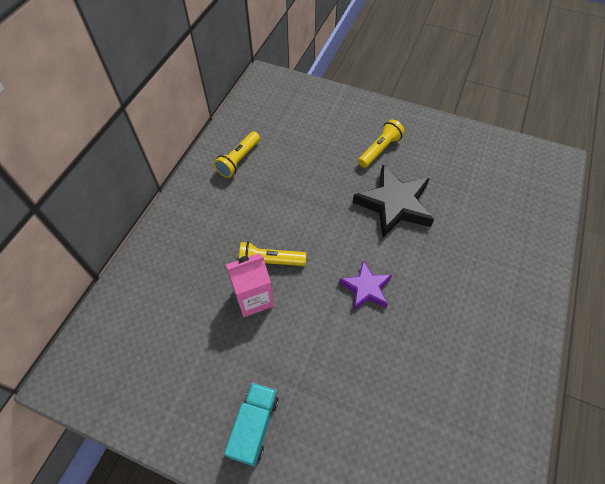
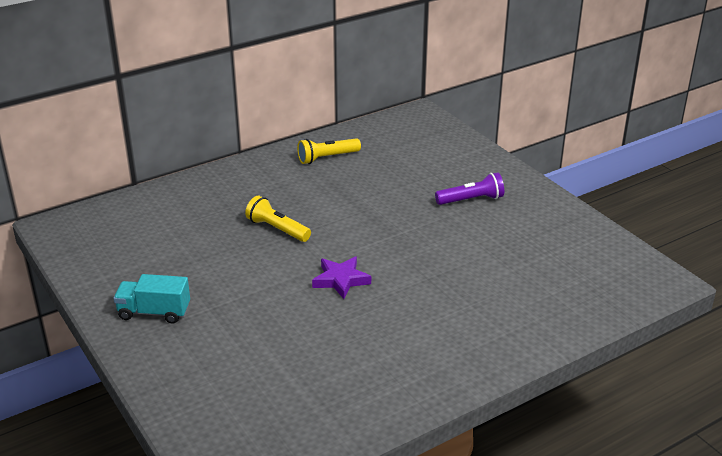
camera: 35 degrees right, 25 degrees down
turquoise truck [224,382,279,466] -> turquoise truck turned 135 degrees counterclockwise [113,274,190,323]
pink carton [226,253,274,317] -> none
black star [353,164,434,237] -> none
yellow flashlight [358,120,405,168] -> purple flashlight [435,172,504,205]

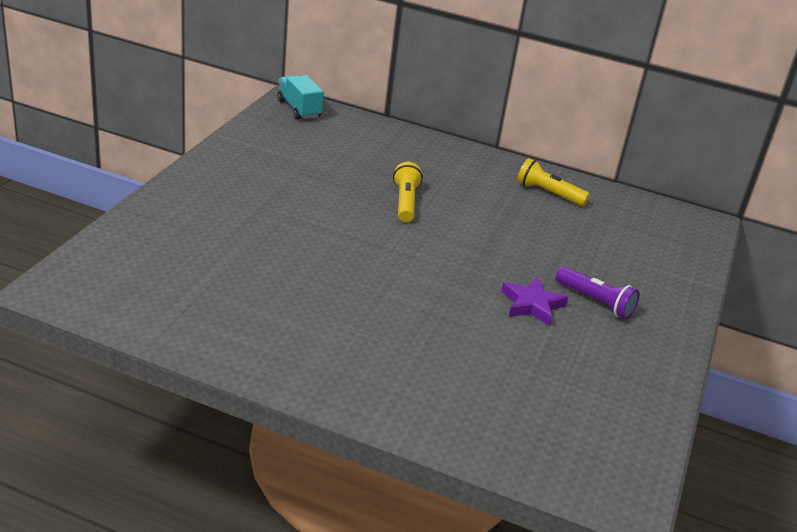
camera: 50 degrees right, 0 degrees up
turquoise truck [113,274,190,323] -> turquoise truck moved to [277,75,324,120]
purple star [312,256,371,299] -> purple star moved to [501,278,568,326]

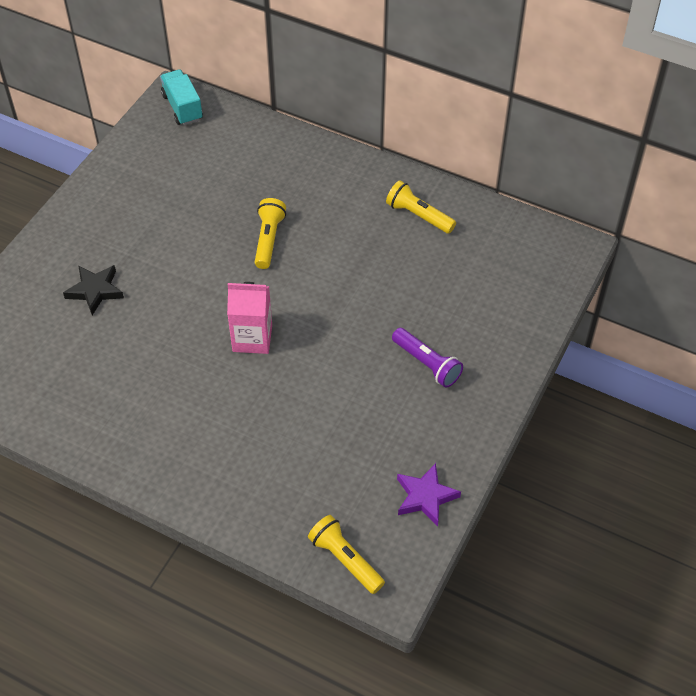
camera: 10 degrees right, 20 degrees up
purple star [501,278,568,326] -> purple star moved to [397,463,461,527]
none -> black star [63,265,124,315]
none -> pink carton [227,282,272,354]
none -> yellow flashlight [308,515,385,594]

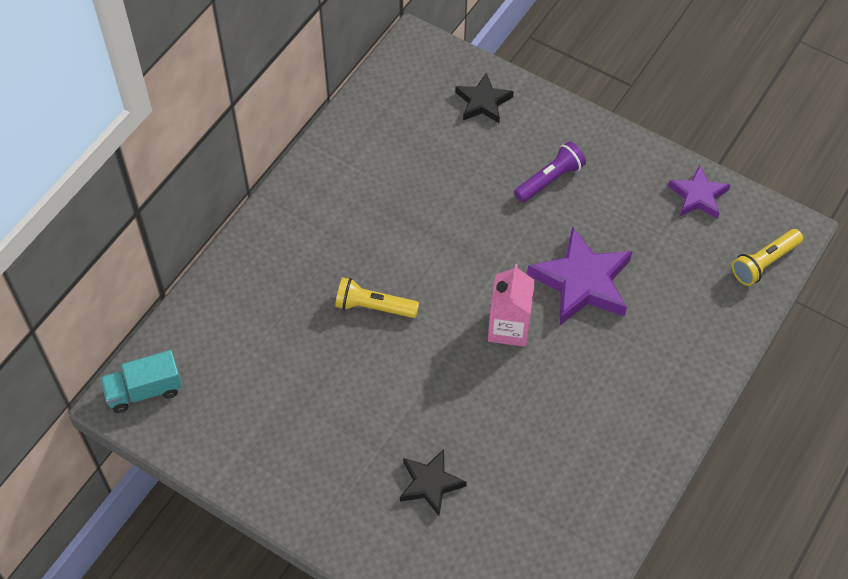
camera: 85 degrees left, 5 degrees up
yellow flashlight [386,180,456,234] -> none
none -> black star [455,73,514,123]
none -> purple star [527,226,632,325]

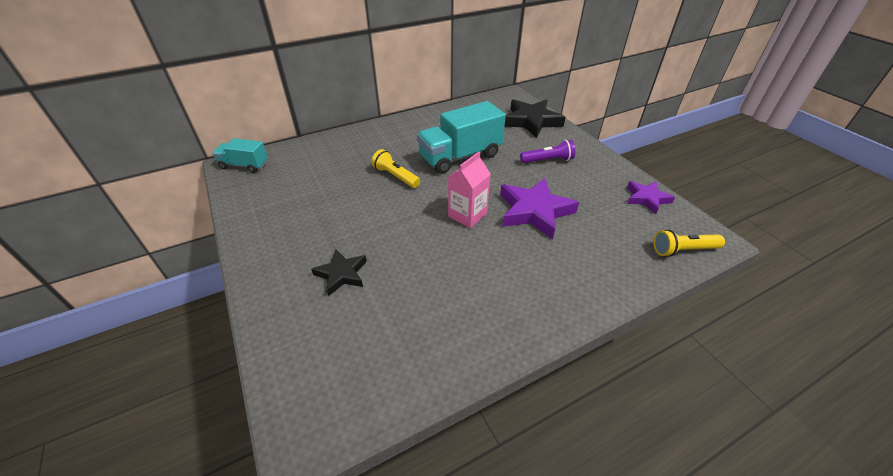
camera: 30 degrees right, 15 degrees down
black star [455,73,514,123] -> black star [505,99,566,138], size x1.69
none -> turquoise truck [417,101,506,174]

